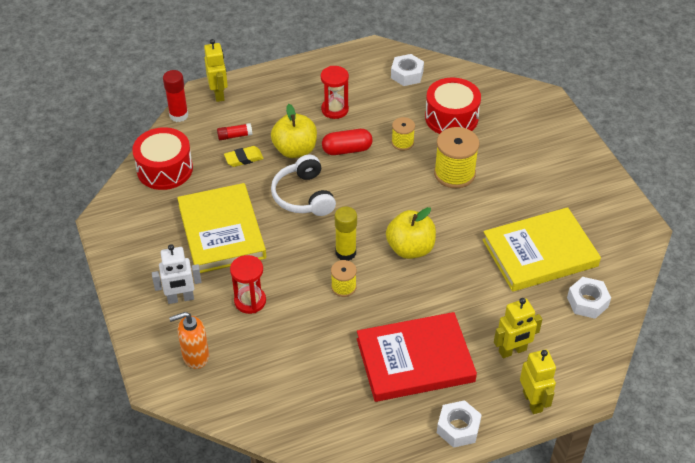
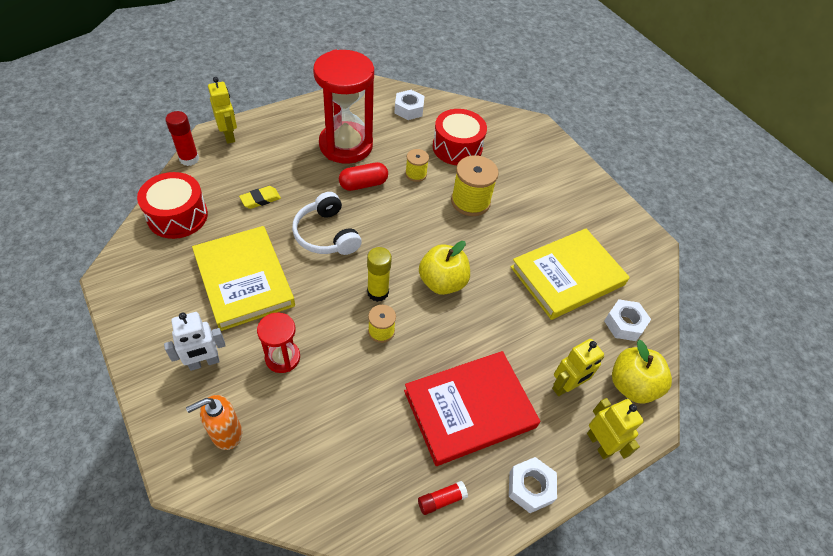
camera: 15 degrees left, 5 degrees up
red glue stick [217,123,252,140] -> red glue stick moved to [418,481,468,515]
yellow apple [271,104,317,158] -> yellow apple moved to [612,340,672,403]
red hourglass [321,66,349,119] -> red hourglass [313,50,374,164], size x2.03

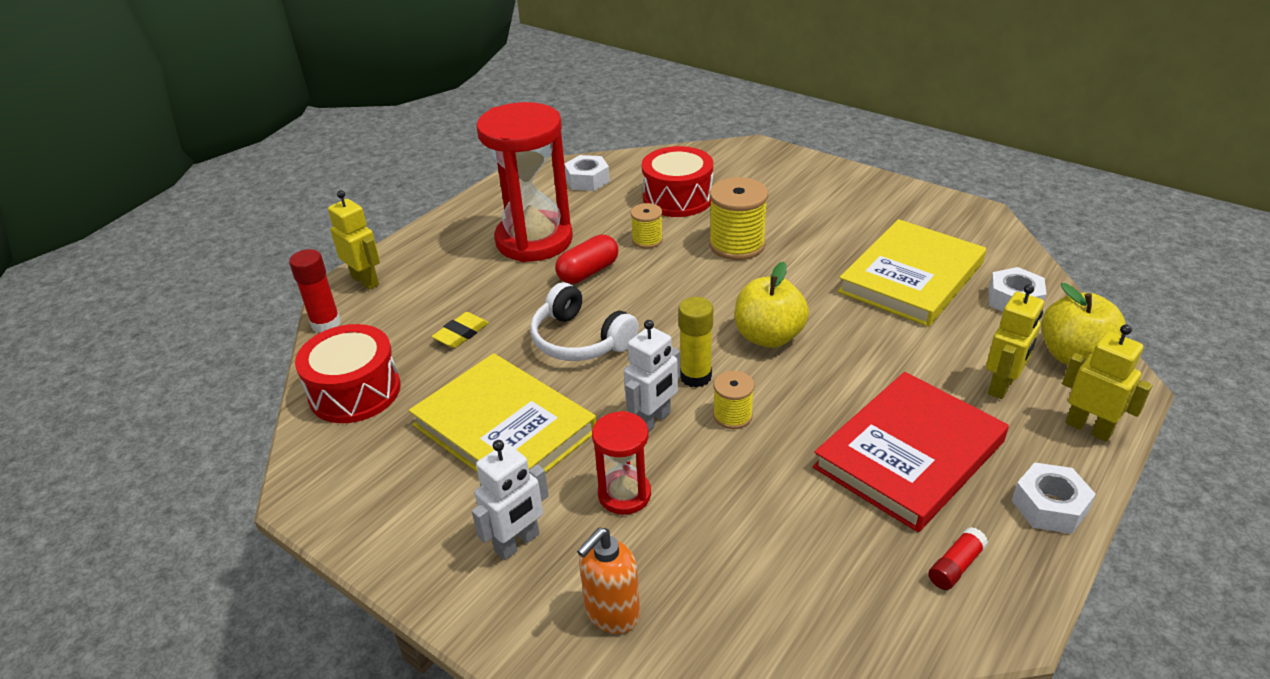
camera: 15 degrees left, 15 degrees down
none -> white robot [624,320,680,432]

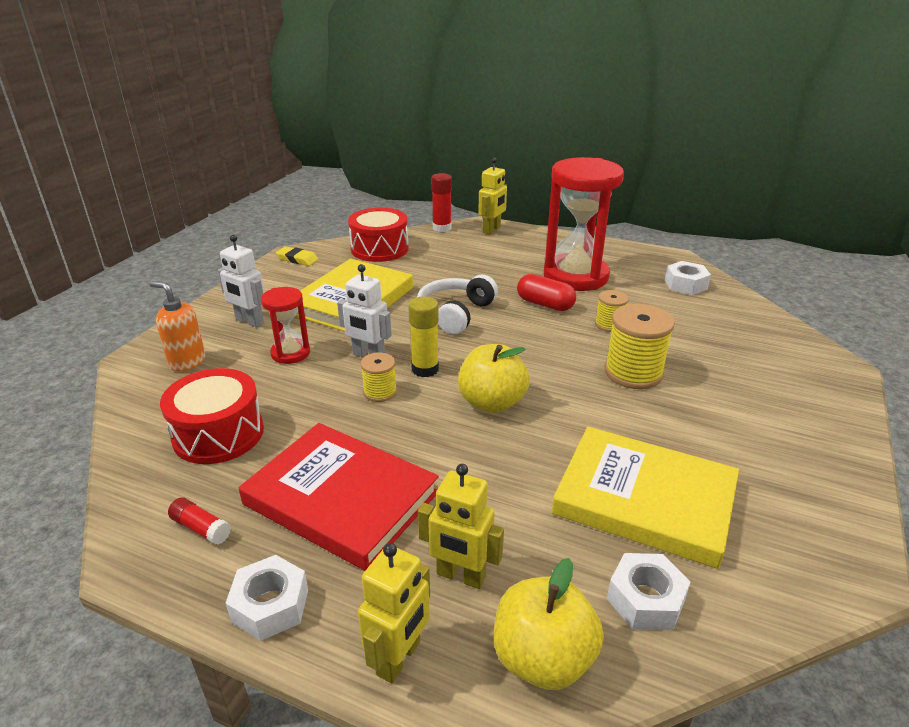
camera: 75 degrees right, 5 degrees down
yellow eraser [432,312,489,348] -> yellow eraser moved to [276,246,318,266]
red drum [642,146,713,217] -> red drum moved to [160,368,264,464]

